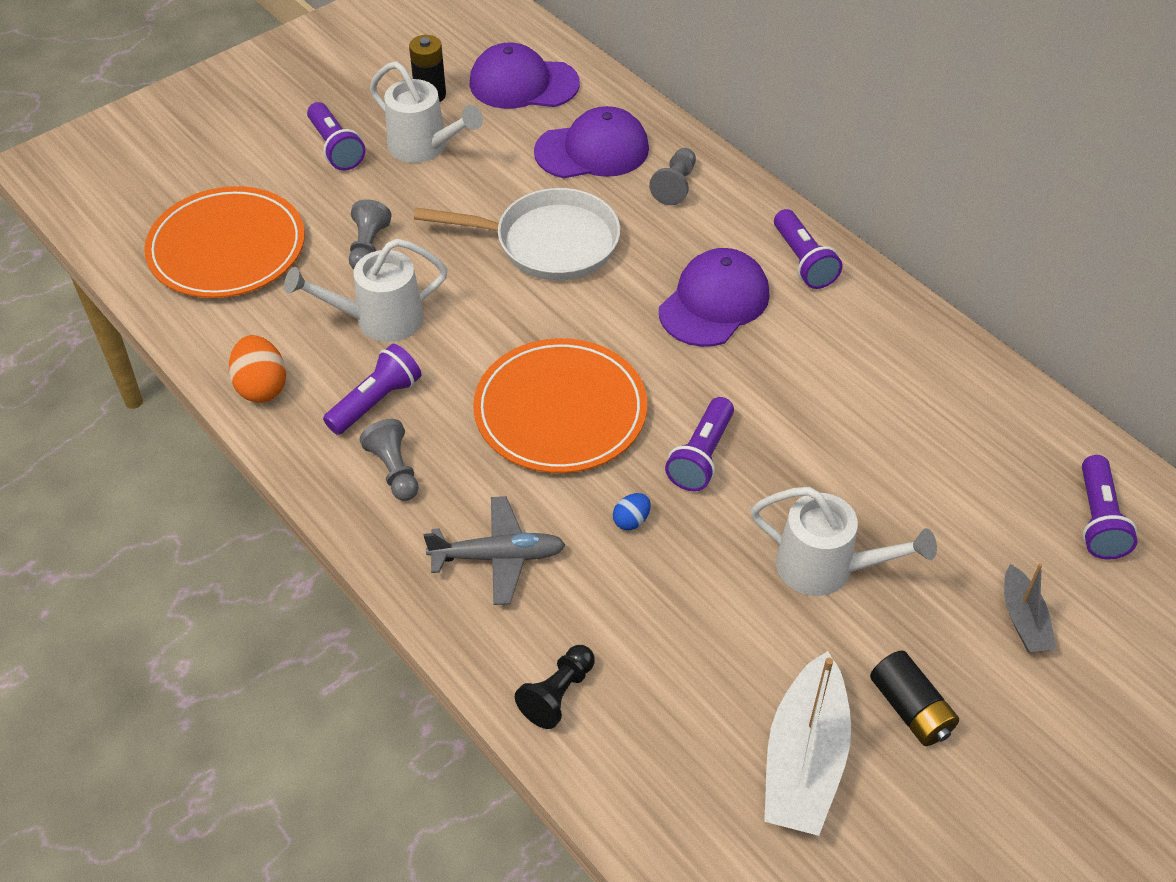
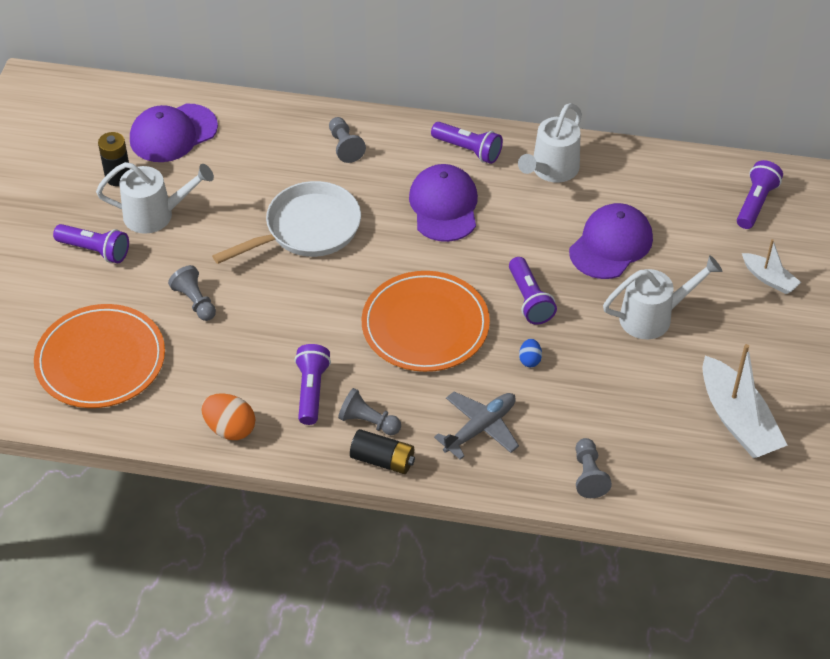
camera: 40 degrees left, 0 degrees up
white watering can [284,238,448,342] -> white watering can moved to [518,103,582,183]
black pawn [515,645,595,729] -> grey pawn [576,438,612,498]
purple cap [534,106,649,178] -> purple cap moved to [569,203,653,279]
black battery [870,650,959,746] -> black battery moved to [350,429,415,474]
grey boat [1004,563,1057,652] -> white boat [742,239,801,294]
purple flashlight [1082,455,1137,559] -> purple flashlight turned 120 degrees counterclockwise [737,160,783,229]

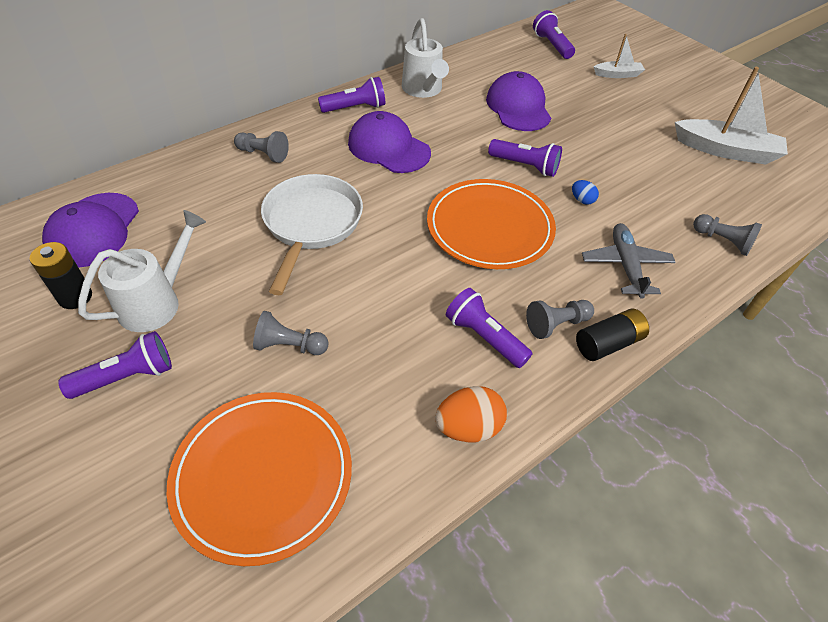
camera: 50 degrees left, 0 degrees up
white watering can [603,255,722,339] -> none

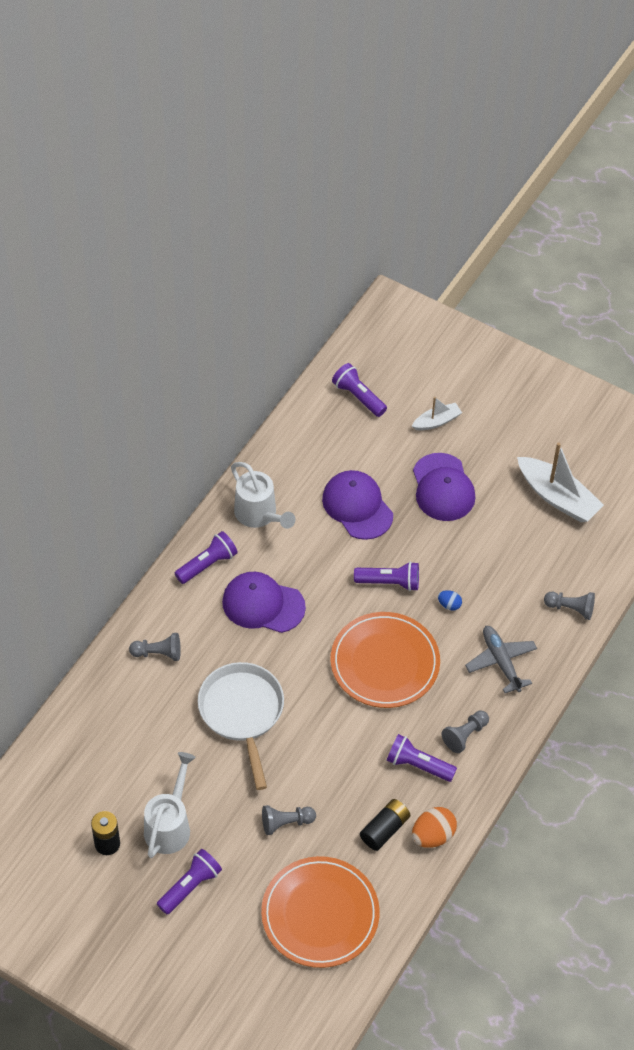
camera: 20 degrees left, 5 degrees up
purple cap [42,193,139,268] -> purple cap moved to [413,453,475,521]
black battery [576,308,649,361] -> black battery moved to [360,799,410,851]
white boat [675,67,788,165] -> white boat turned 45 degrees clockwise [517,443,604,522]

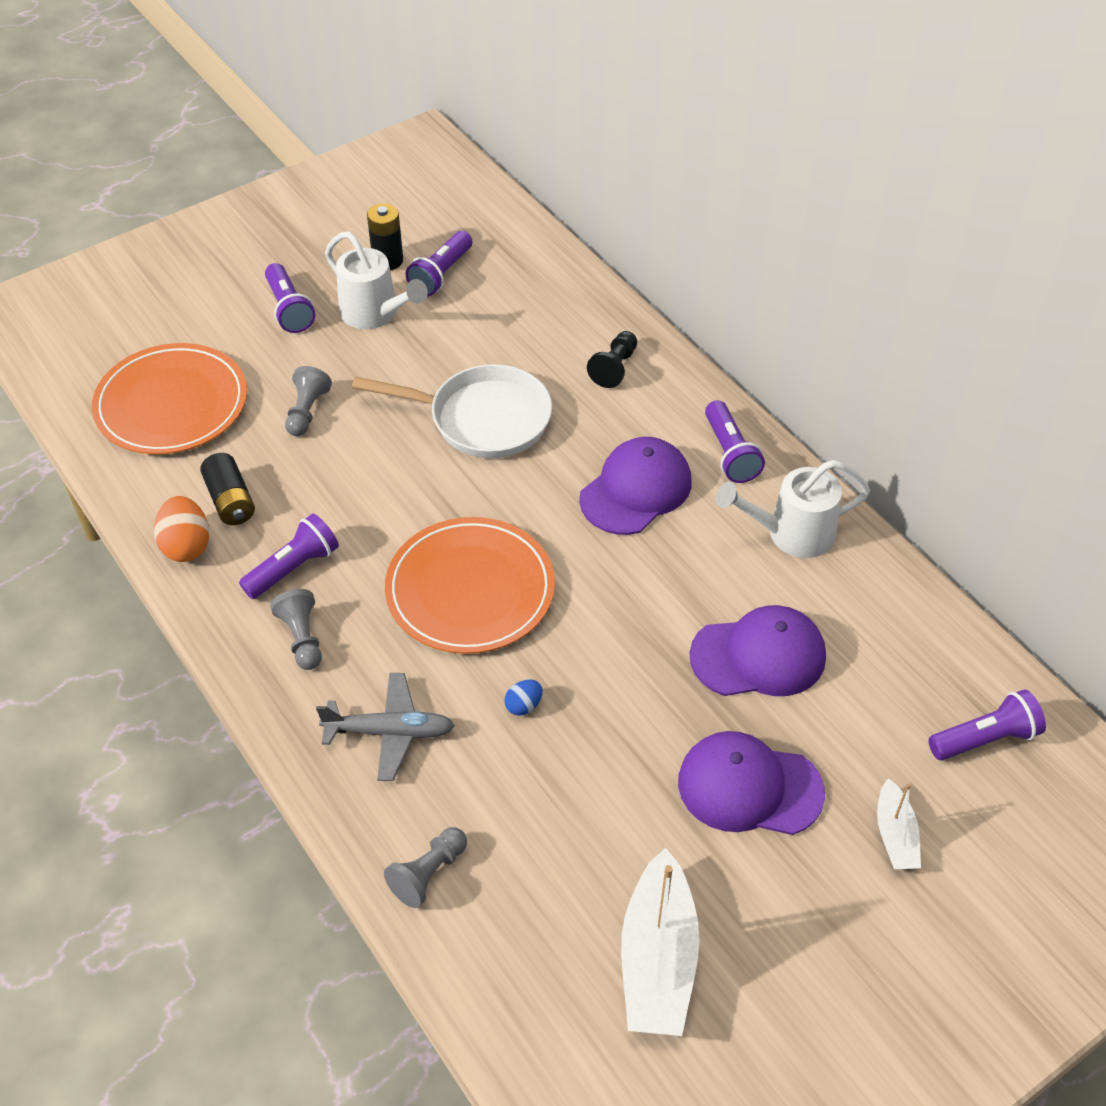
camera: 115 degrees right, 5 degrees down
grey pawn [129,633,181,661] -> black pawn [587,331,637,388]
purple flashlight [354,562,419,591] -> purple flashlight moved to [405,231,472,296]
white boat [517,443,604,522] -> white boat turned 60 degrees counterclockwise [621,848,700,1036]

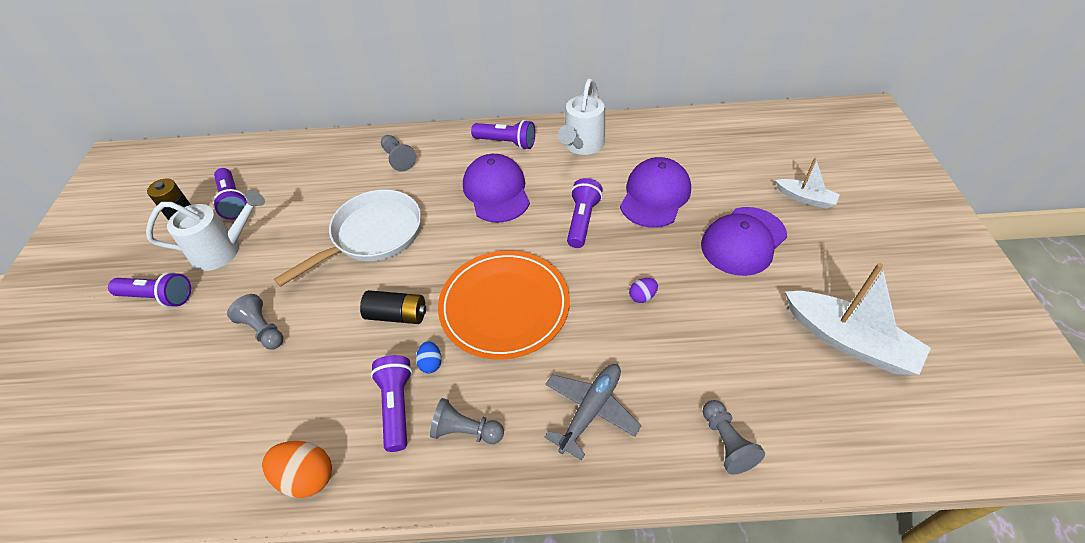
camera: 55 degrees left, 0 degrees up
orange plate [92,343,247,454] -> none
black battery [200,453,255,525] -> black battery moved to [360,290,426,324]
blue egg [504,680,543,716] -> blue egg moved to [416,341,442,373]
black pawn [587,331,637,388] -> grey pawn [381,135,416,171]
purple flashlight [929,689,1046,761] -> purple flashlight moved to [567,178,603,248]
none -> purple egg [629,278,658,303]

